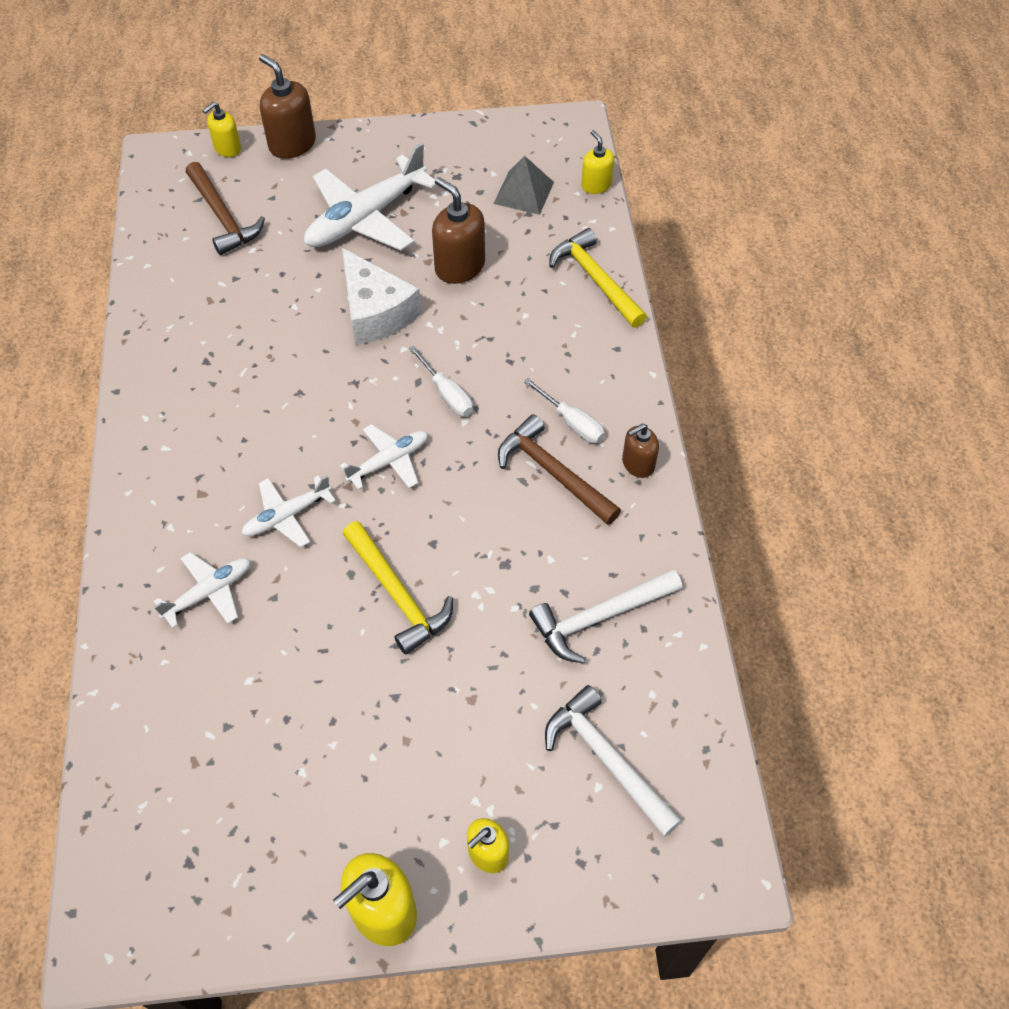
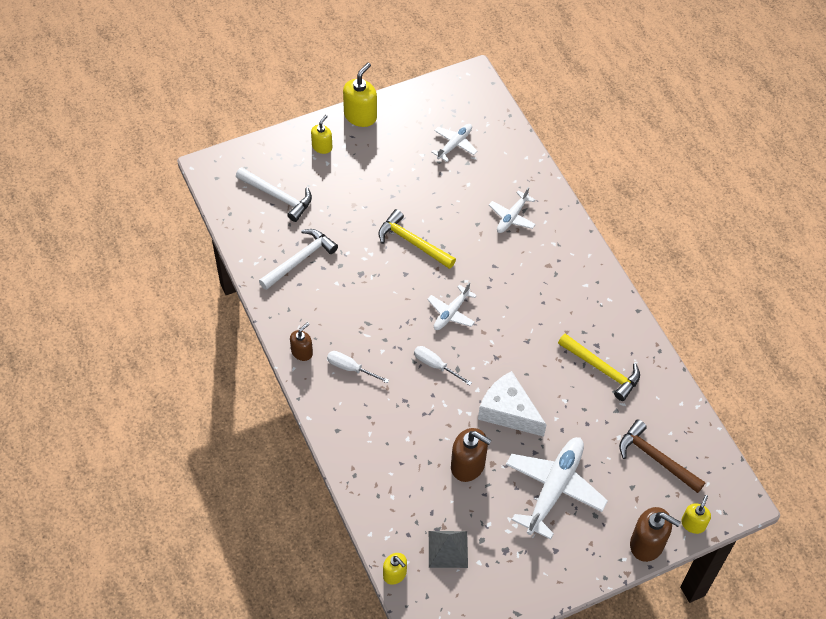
camera: 160 degrees right, 0 degrees up
white plane [242,475,336,547] -> white plane moved to [431,124,477,162]
brown hammer [498,415,621,525] -> none
yellow hammer [549,228,647,328] -> yellow hammer moved to [558,333,640,401]

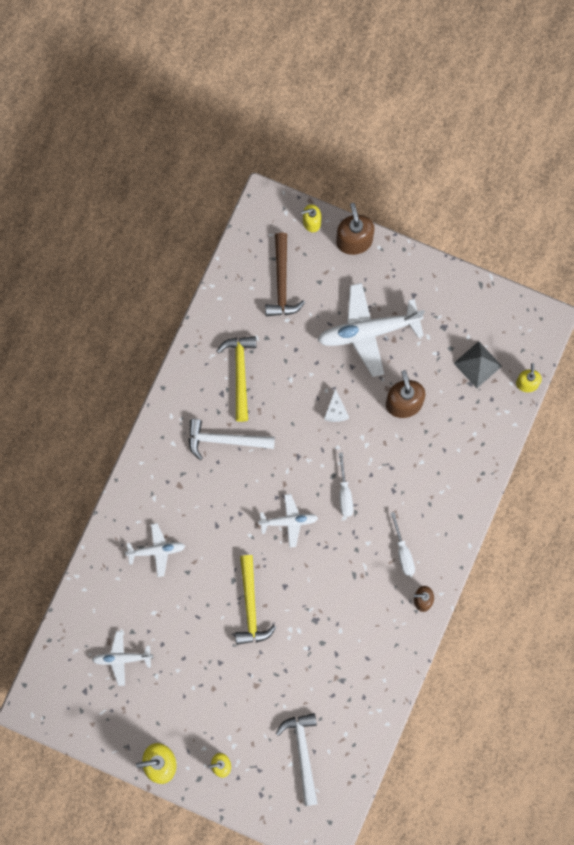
camera: 130 degrees left, 20 degrees up
white hammer [259,229,338,290] -> white hammer moved to [189,419,275,460]
white cheese [478,371,546,437] -> white cheese [324,389,349,422], size x0.49

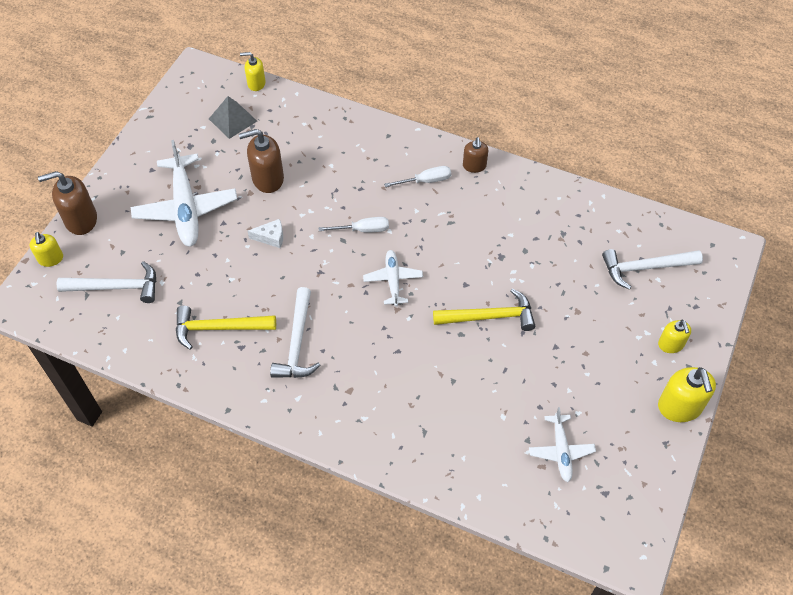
camera: 90 degrees left, 20 degrees down
white plane [125,523,185,577] -> none
brown hammer [265,233,305,316] -> white hammer [57,261,156,303]

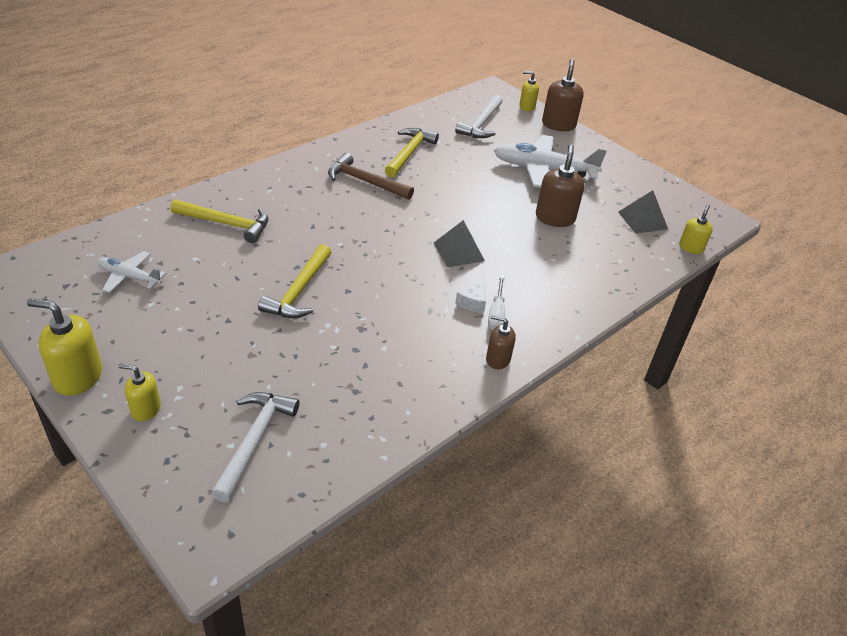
camera: 110 degrees right, 15 degrees down
white cheese [248,219,283,248] -> white cheese moved to [455,276,486,313]
white hammer [270,287,321,378] -> brown hammer [328,153,414,200]
white screwdriver [319,217,389,232] -> grey pyramid [434,220,485,267]
white plane [363,250,423,307] -> none
none -> yellow hammer [171,199,268,243]

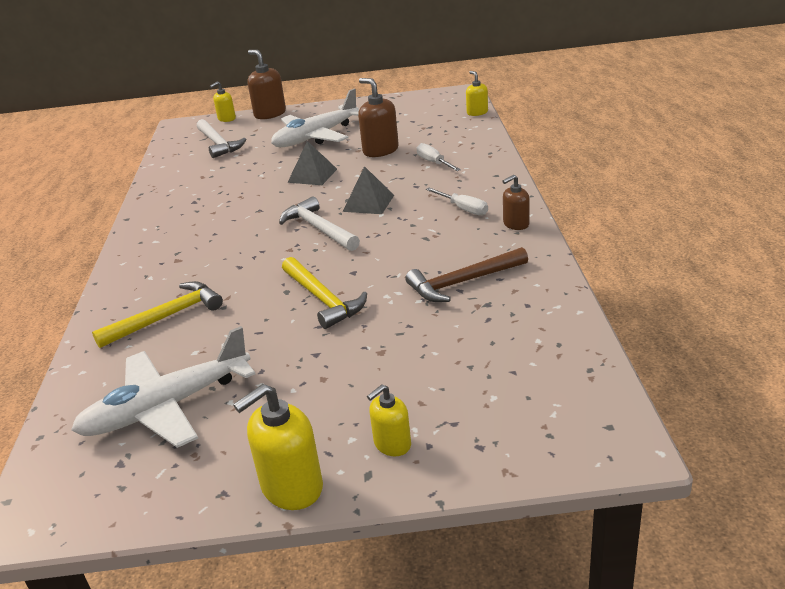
camera: 45 degrees left, 10 degrees down
white plane [97,251,166,293] -> white plane [71,326,255,448], size x1.84
white hammer [211,392,299,502] -> white hammer moved to [279,196,360,251]
brown hammer [328,153,414,200] -> brown hammer moved to [405,247,528,302]
yellow hammer [385,128,439,178] -> none
white cheese [455,276,486,313] -> none
grey pyramid [618,190,668,234] -> grey pyramid moved to [287,141,337,185]
none -> white screwdriver [417,143,461,171]

